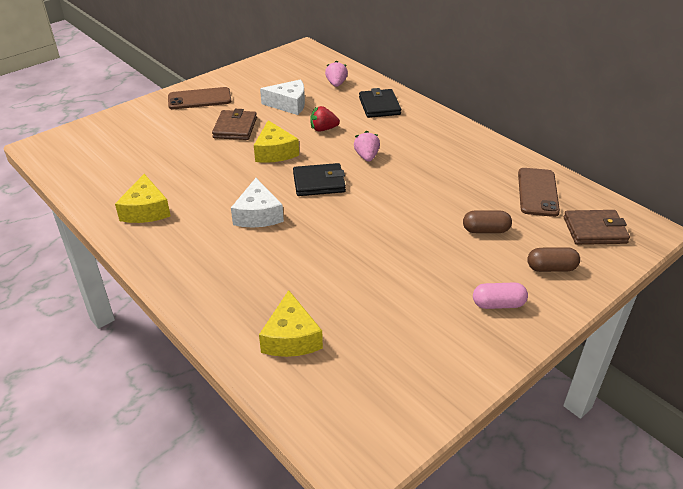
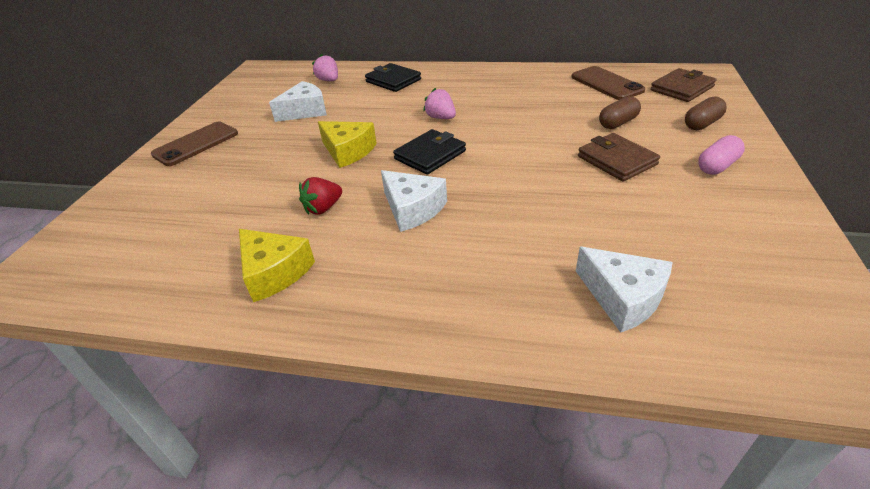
camera: 35 degrees left, 0 degrees up
brown wallet [212,109,257,140] -> brown wallet moved to [578,133,660,182]
yellow cheese [259,290,323,357] -> white cheese [576,247,672,333]
red strawberry [310,106,340,132] -> red strawberry moved to [299,177,342,215]

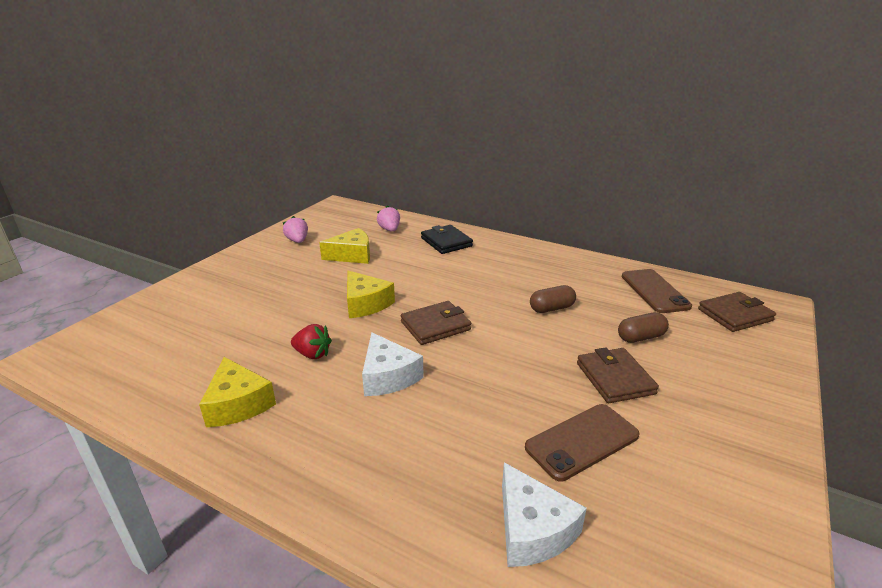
camera: 15 degrees right, 10 degrees down
brown phone [151,122,238,166] -> brown phone moved to [525,404,640,482]
white cheese [269,81,327,122] -> yellow cheese [319,228,370,264]
red strawberry [299,177,342,215] -> red strawberry turned 135 degrees counterclockwise [291,324,332,359]
black wallet [393,129,466,175] -> brown wallet [401,301,471,345]
pink strawberry [423,88,456,119] -> pink strawberry moved to [283,216,308,243]
brown capsule [685,96,727,130] -> brown capsule moved to [530,285,576,313]
pink capsule [698,135,745,175] -> none

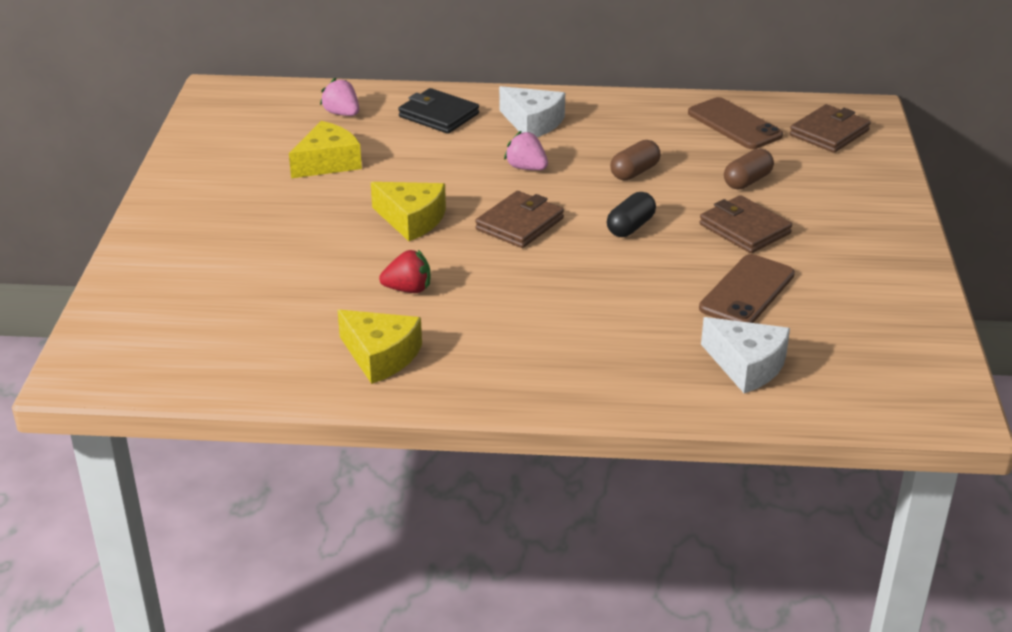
camera: 25 degrees left, 5 degrees up
pink strawberry [283,216,308,243] -> pink strawberry moved to [504,131,548,170]
white cheese [362,332,424,396] -> white cheese moved to [499,86,565,137]
none -> black capsule [607,192,656,237]

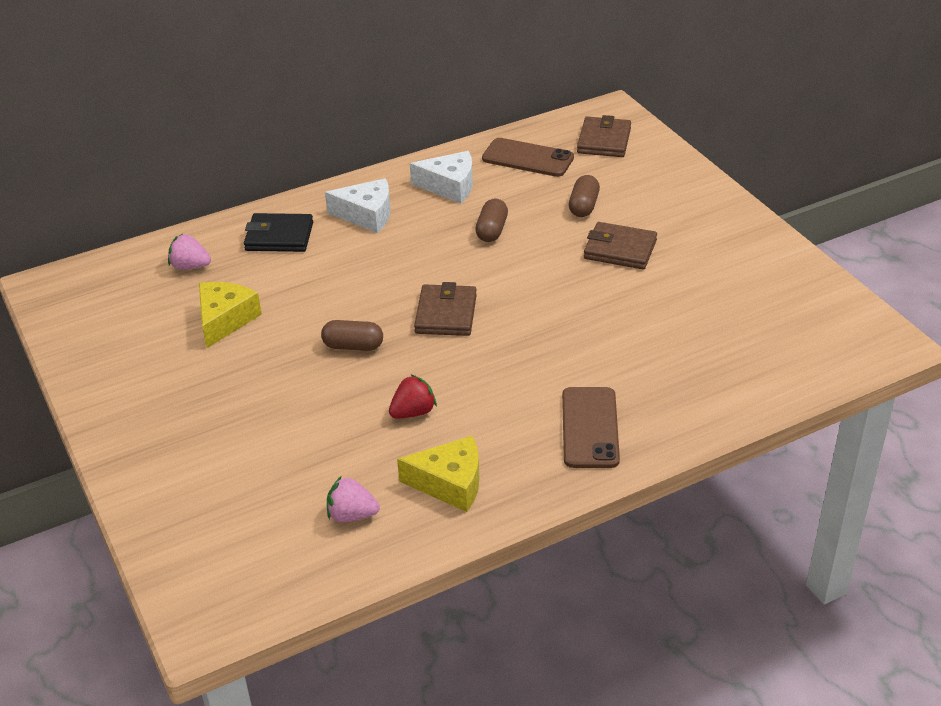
camera: 30 degrees left, 5 degrees up
yellow cheese [371,182,446,241] -> brown capsule [321,320,383,351]
pink strawberry [504,131,548,170] -> pink strawberry moved to [327,476,380,522]
black capsule [607,192,656,237] -> none
brown phone [699,254,795,323] -> brown phone moved to [562,387,620,468]
white cheese [701,317,790,393] -> white cheese moved to [410,151,473,203]

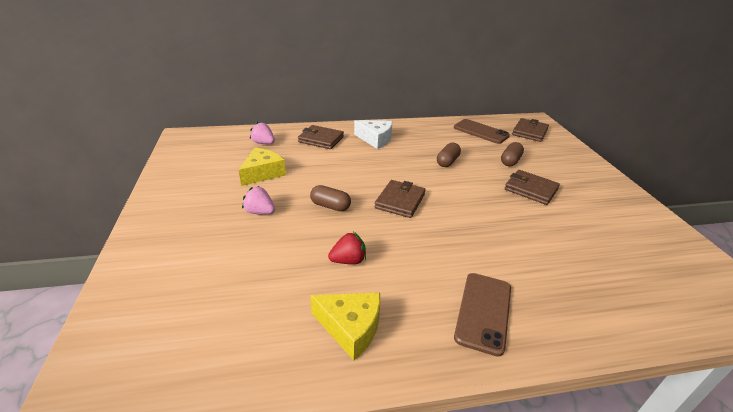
camera: 15 degrees right, 5 degrees down
black wallet [244,213,313,252] -> brown wallet [298,125,344,149]
pink strawberry [327,476,380,522] -> pink strawberry moved to [242,186,275,214]
white cheese [410,151,473,203] -> none

